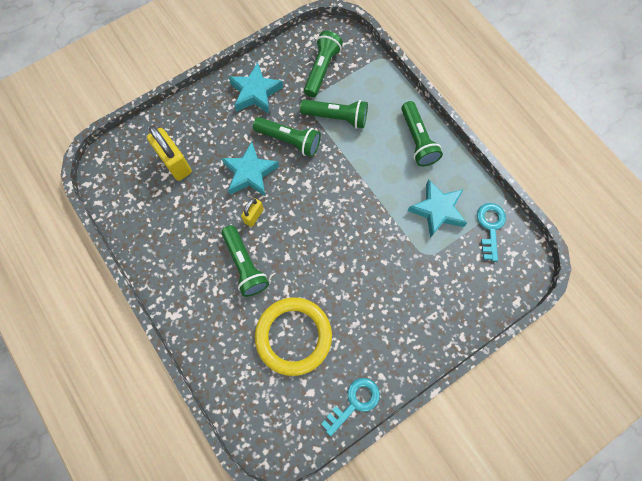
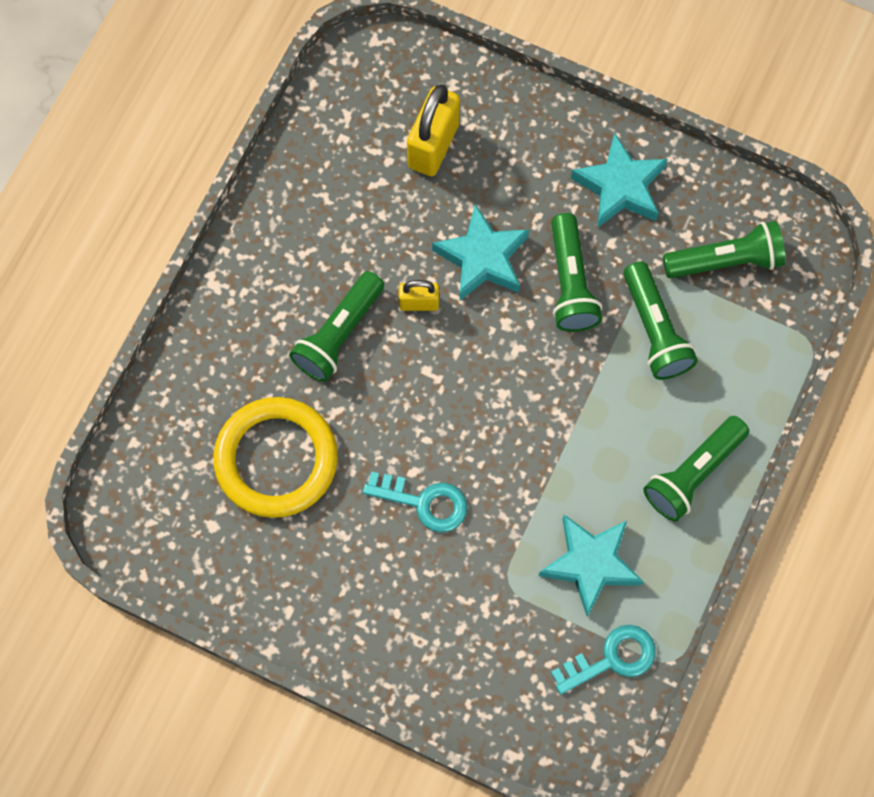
camera: 60 degrees right, 0 degrees up
turquoise key [321,378,380,436] -> turquoise key moved to [363,471,467,533]

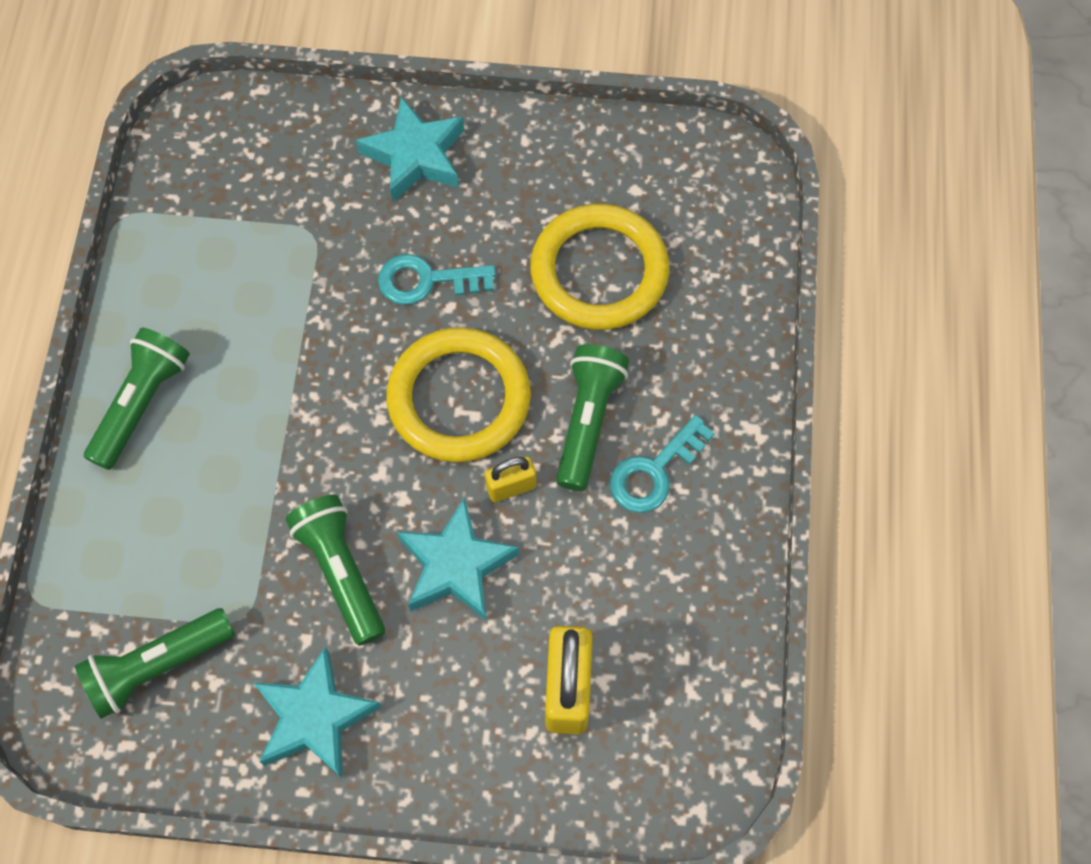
camera: 160 degrees right, 5 degrees down
turquoise star [539,515,643,617] -> turquoise star moved to [356,96,464,202]
turquoise key [551,625,656,695] -> turquoise key moved to [610,415,715,513]
green flashlight [624,261,698,380] -> none
none -> yellow ring [386,327,531,462]

